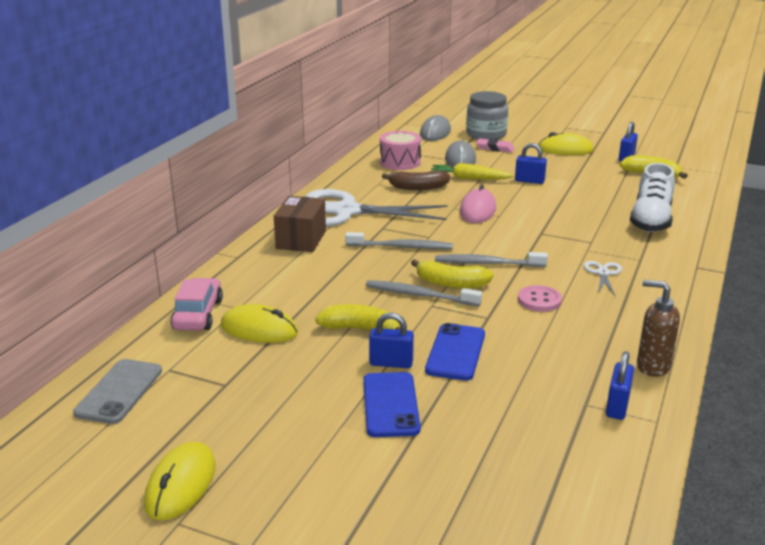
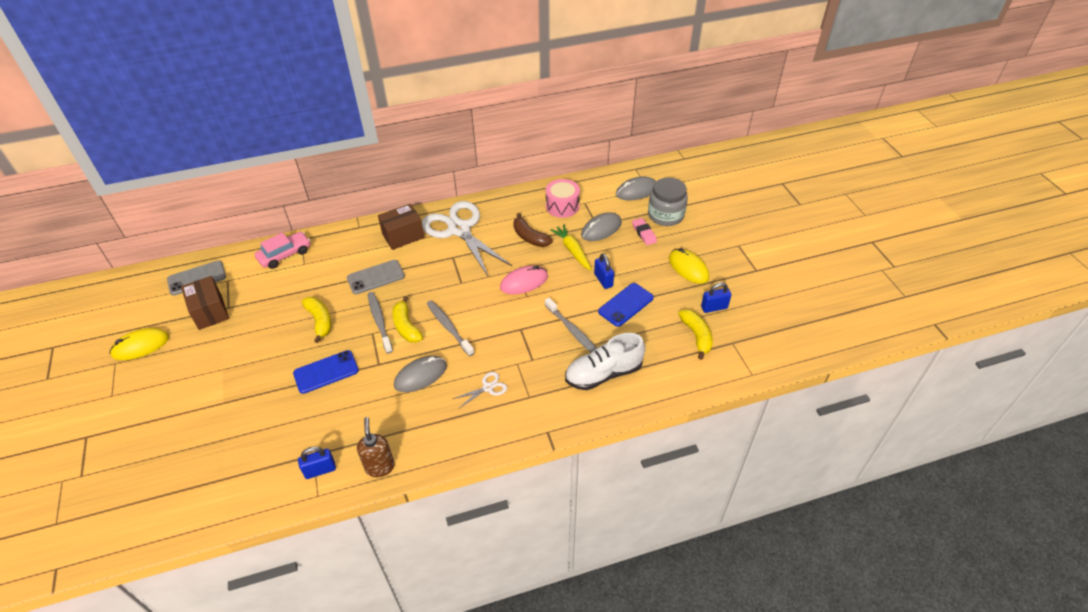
camera: 50 degrees right, 20 degrees up
yellow mouse [221,304,298,343] -> none
grey toothbrush [345,232,453,249] -> grey toothbrush moved to [545,298,597,353]
blue phone [363,372,421,437] -> blue phone moved to [598,283,654,327]
blue padlock [369,312,414,368] -> none
pink button [518,285,562,312] -> grey mouse [394,356,447,392]
none -> brown box [181,276,229,330]
none -> grey phone [347,260,405,294]

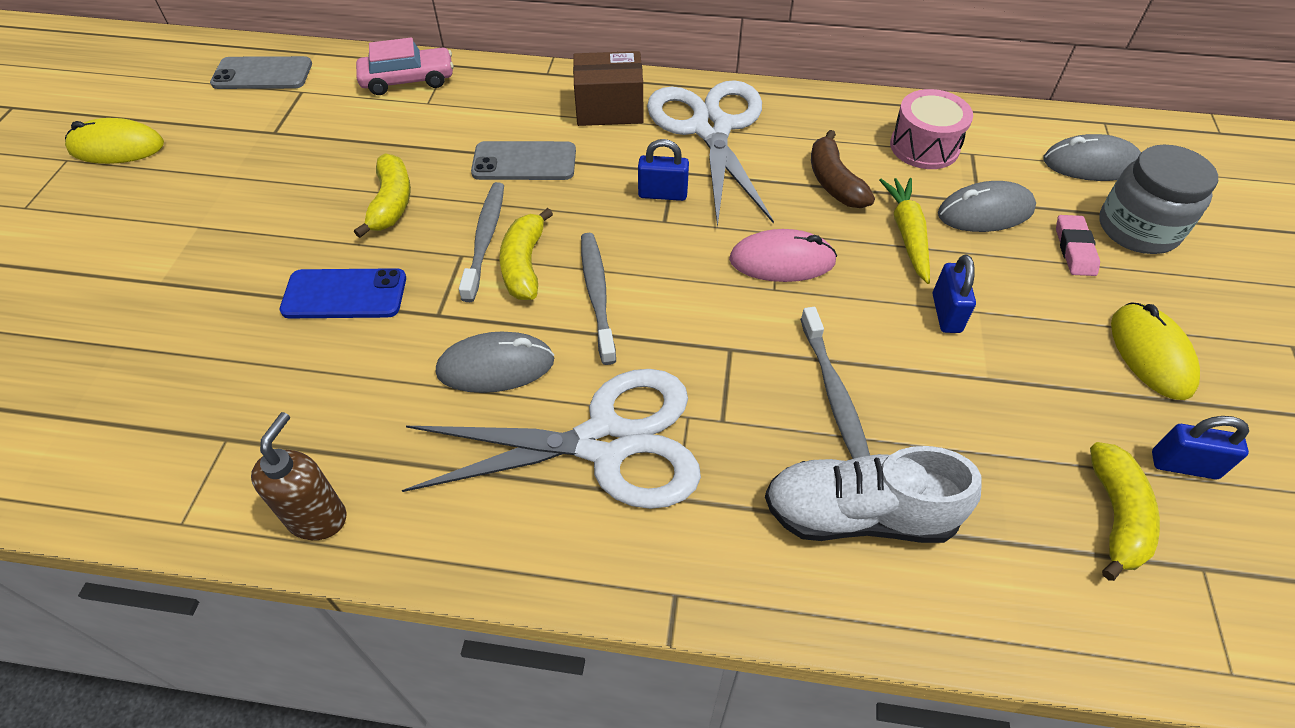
camera: 25 degrees right, 5 degrees up
brown box [181,276,229,330] -> none
blue padlock [298,447,336,479] -> blue padlock moved to [638,139,689,201]
white scissors [452,372,507,409] -> white scissors [402,369,701,509], size x2.48
blue phone [598,283,654,327] -> none

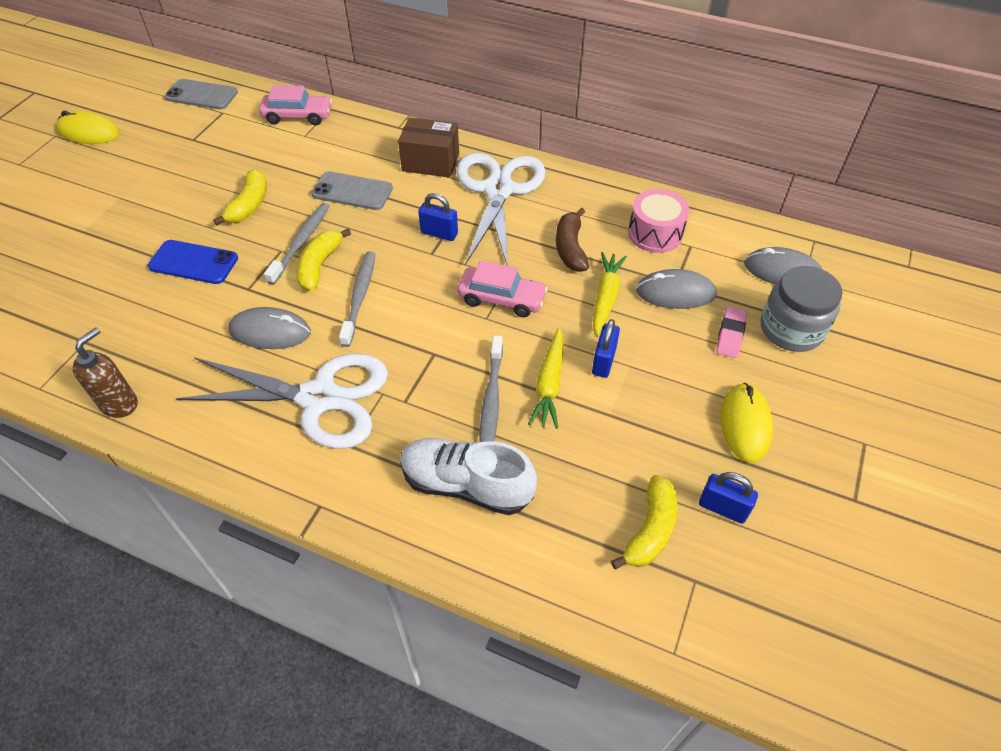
camera: 15 degrees right, 0 degrees up
pink mouse [729,229,837,282] -> pink car [457,261,548,317]
none -> yellow carrot [528,328,564,429]

